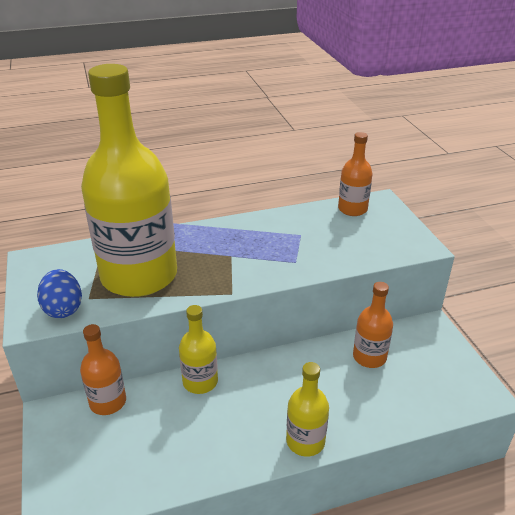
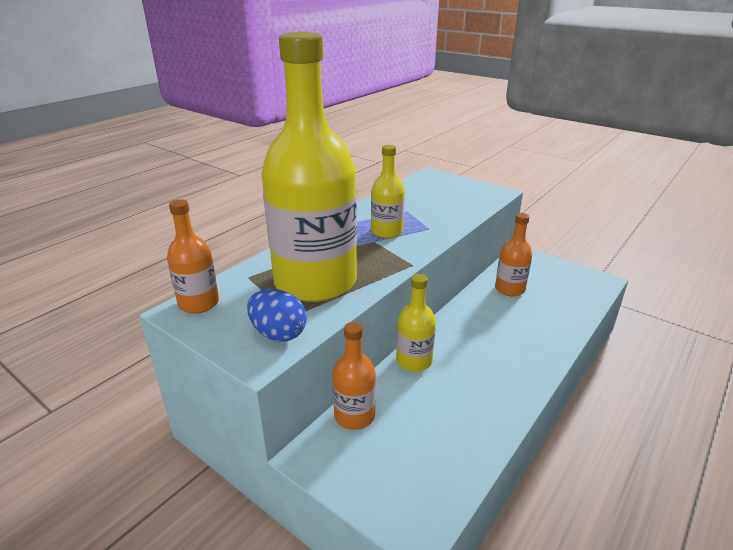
camera: 35 degrees left, 5 degrees down
yellow bottle [286,362,329,457] -> yellow bottle moved to [371,145,405,238]
orange bottle [338,132,372,216] -> orange bottle moved to [167,199,219,314]

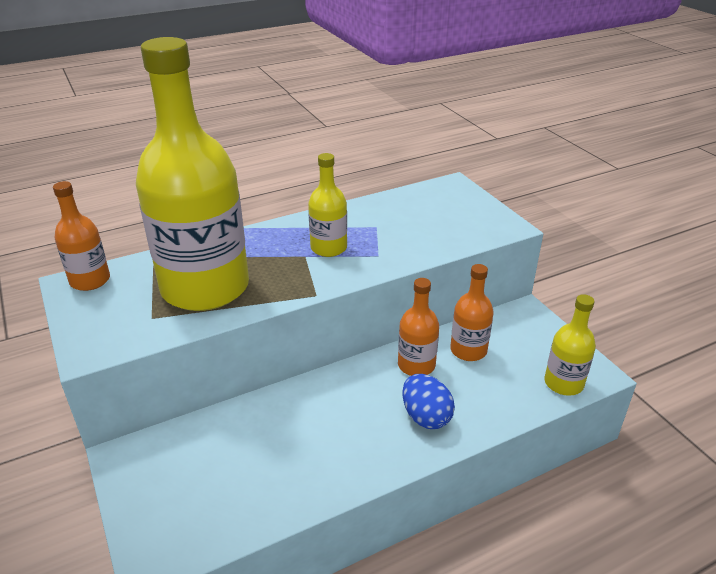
camera: 25 degrees right, 5 degrees up
blue egg [247,289,307,342] -> blue egg moved to [402,374,455,429]
orange bottle [332,322,376,430] -> orange bottle moved to [398,278,439,376]
yellow bottle [396,274,436,372] -> yellow bottle moved to [544,294,596,396]

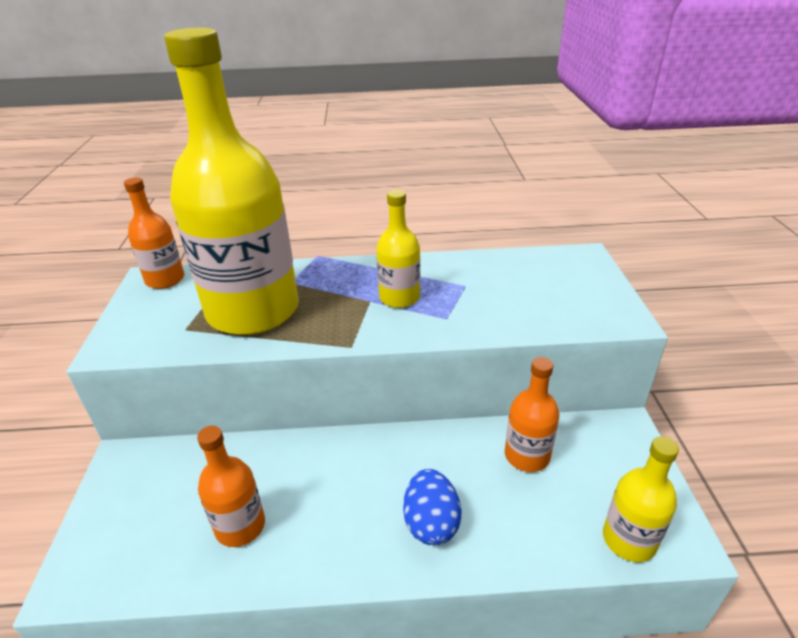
camera: 25 degrees right, 0 degrees up
orange bottle [398,278,439,376] -> orange bottle moved to [197,426,265,547]

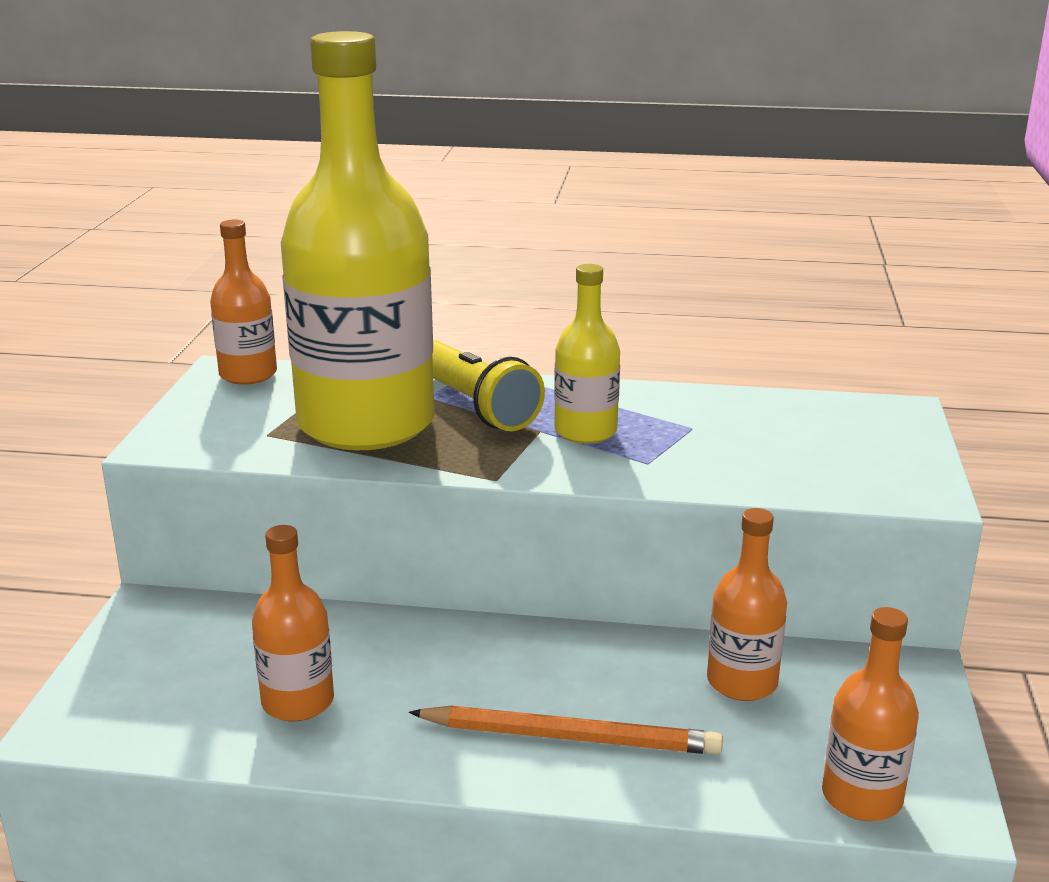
camera: 10 degrees right, 10 degrees down
blue egg [403,469,462,545] -> orange pencil [409,706,723,755]
yellow bottle [603,436,679,562] -> orange bottle [822,607,919,821]
none -> yellow flashlight [432,340,545,431]

